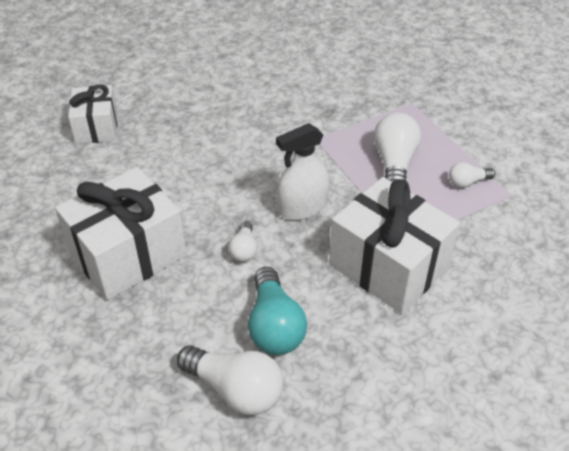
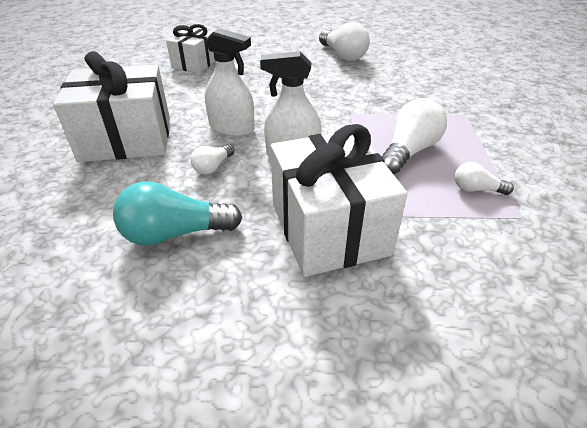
camera: 30 degrees right, 5 degrees down
white light bulb [177,345,283,415] -> white light bulb moved to [319,22,370,61]
turquoise light bulb [248,267,307,355] -> turquoise light bulb turned 60 degrees clockwise [113,181,242,246]
none -> white spray bottle [205,28,255,137]

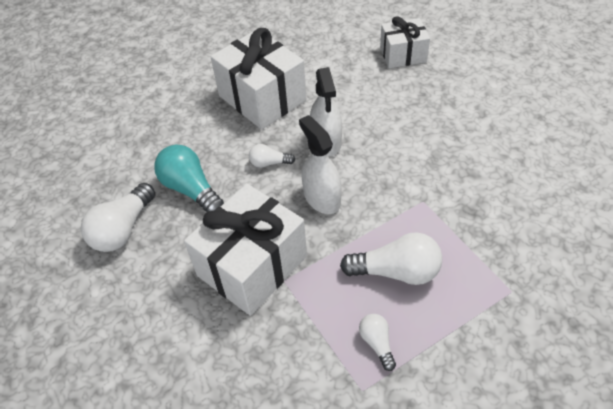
camera: 60 degrees right, 10 degrees up
white light bulb [319,22,370,61] -> white light bulb moved to [81,183,155,252]

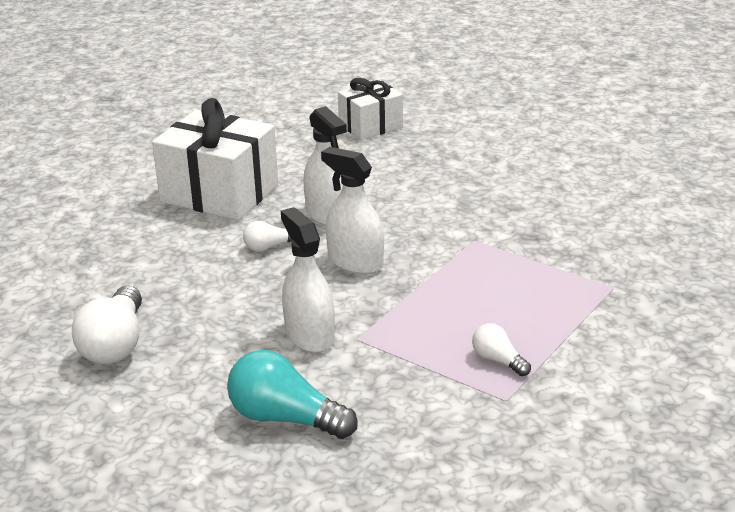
camera: 25 degrees left, 20 degrees down
turquoise light bulb [154,145,224,212] -> turquoise light bulb moved to [227,350,358,439]
white gift [184,183,307,316] -> white spray bottle [281,207,335,353]
white light bulb [340,232,442,285] -> none

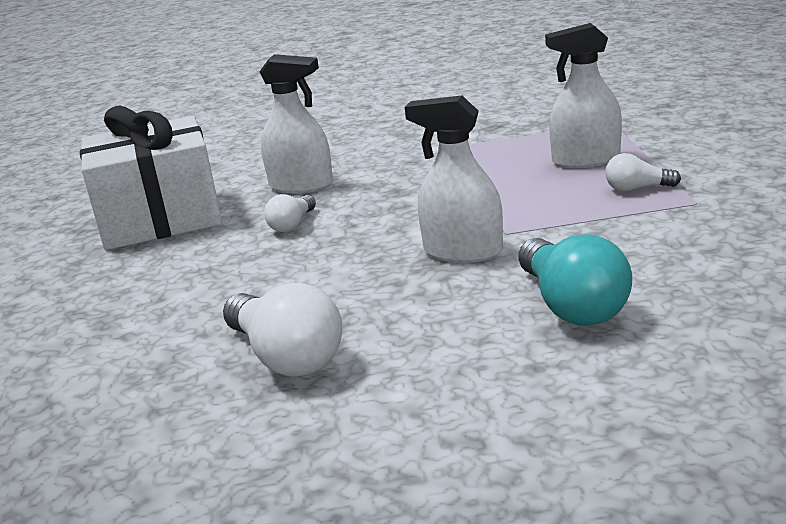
camera: 40 degrees left, 5 degrees down
turquoise light bulb [227,350,358,439] -> turquoise light bulb turned 90 degrees counterclockwise [518,234,632,326]
white spray bottle [321,147,384,274] -> white spray bottle moved to [545,23,622,168]
white gift [338,78,403,140] -> none

